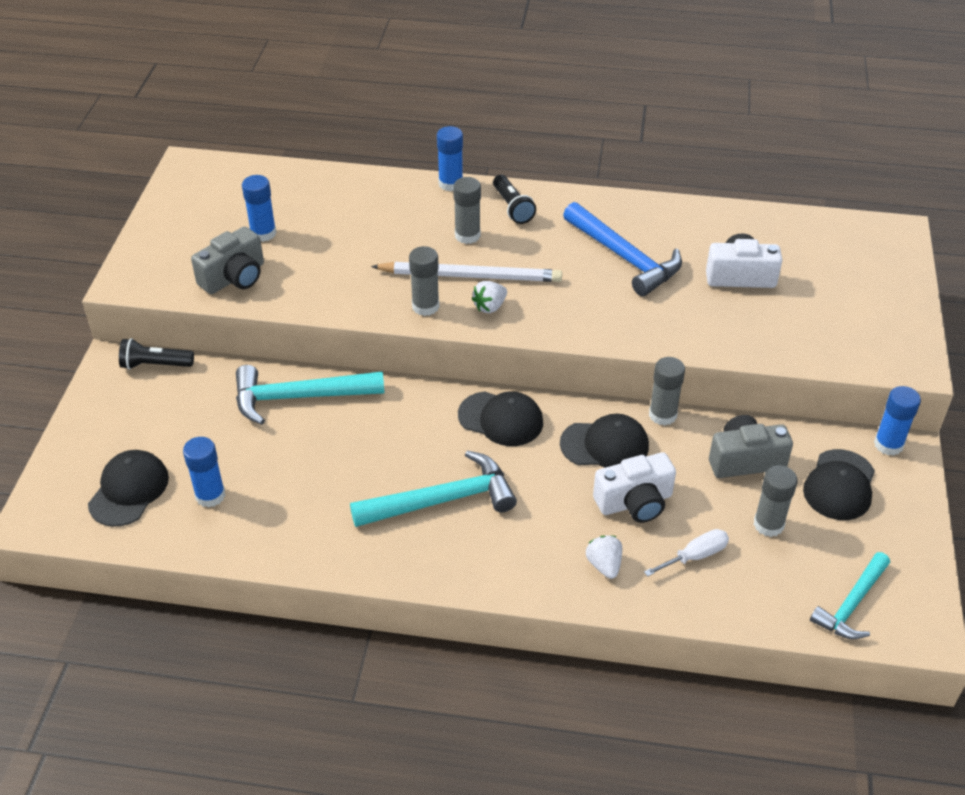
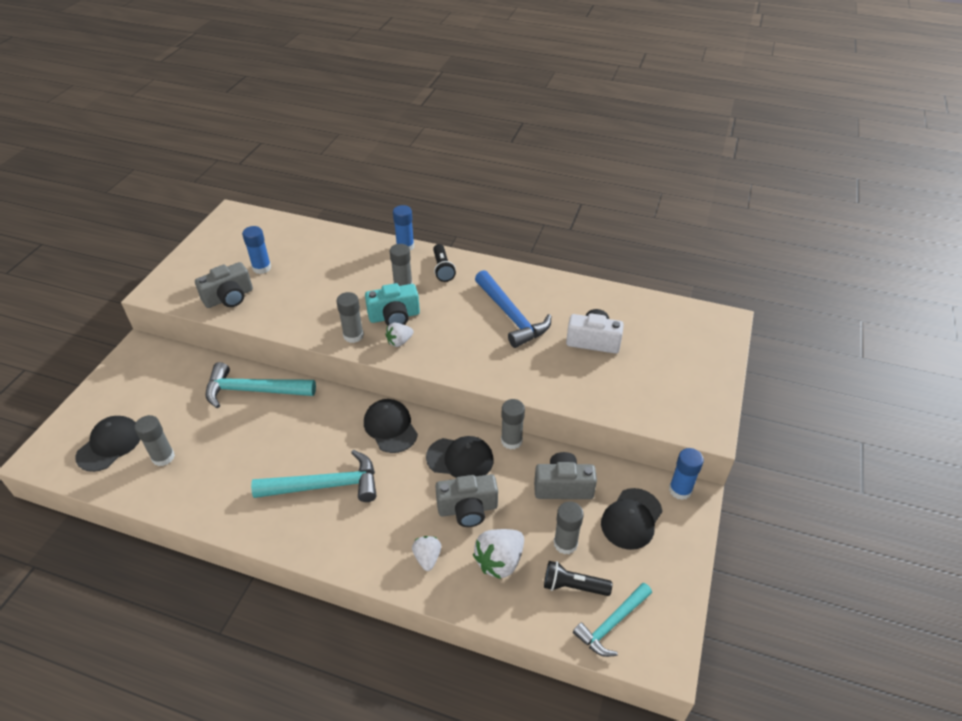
camera: 10 degrees right, 0 degrees up
black flashlight [119,338,194,369] -> black flashlight moved to [544,561,612,596]
blue glue stick [183,437,225,508] -> grey glue stick [134,415,175,466]
white pencil [371,262,562,282] -> turquoise camera [365,283,420,326]
black cap [458,391,543,446] -> black cap turned 150 degrees counterclockwise [364,399,418,453]
white camera [593,452,676,523] -> grey camera [435,474,498,527]
white screwdriver [644,529,729,577] -> white strawberry [473,529,524,579]

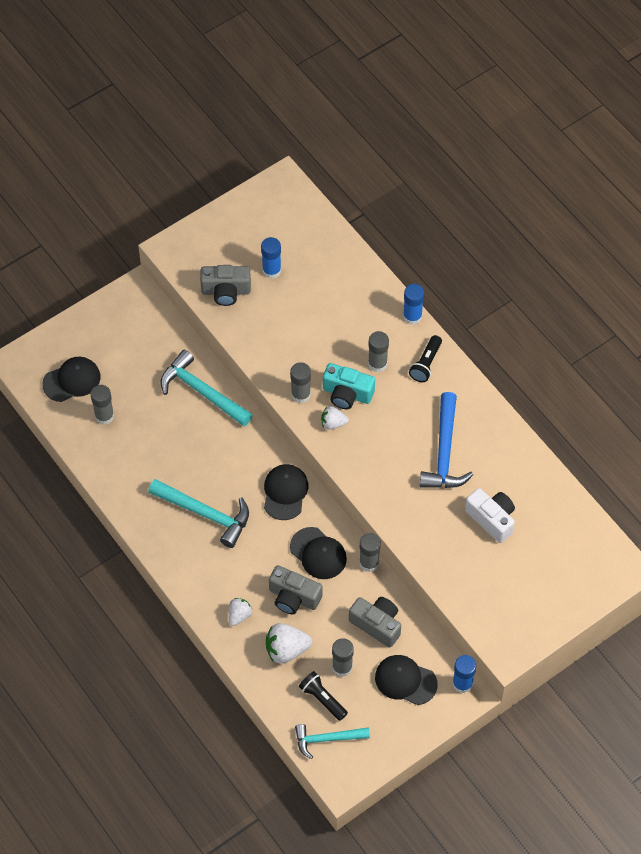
camera: 35 degrees right, 15 degrees up
black cap [601,488,662,550] -> black cap turned 45 degrees clockwise [375,655,438,705]

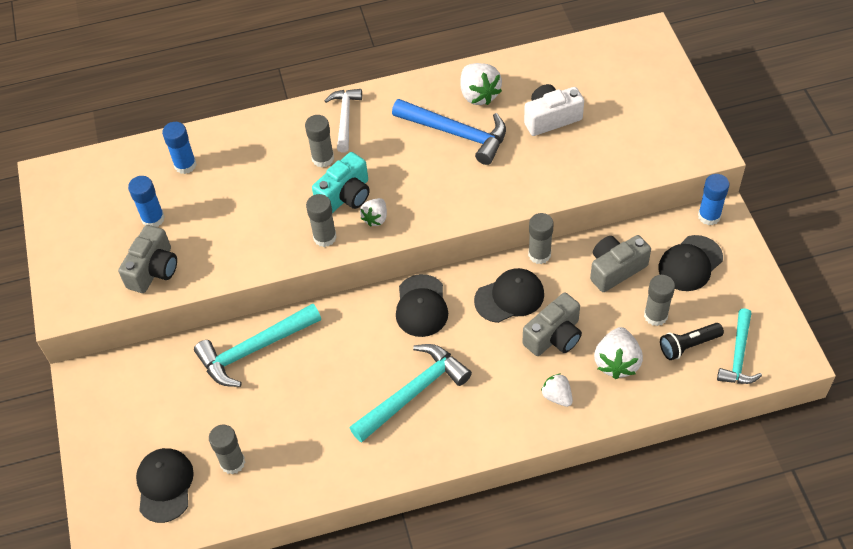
camera: 65 degrees left, 5 degrees down
black cap [264,464,308,520] -> black cap turned 120 degrees counterclockwise [396,274,448,337]
blue glue stick [403,284,424,325] -> blue glue stick moved to [162,122,197,174]
black flashlight [409,335,442,382] -> white hammer [324,89,362,153]
none -> white strawberry [461,63,502,105]

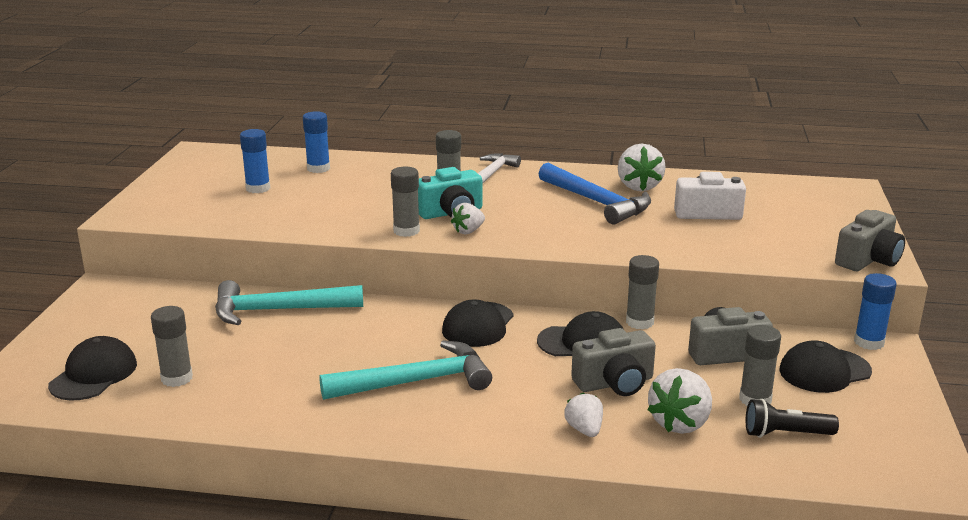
camera: 20 degrees right, 30 degrees down
grey camera [118,225,177,293] -> grey camera moved to [835,210,905,271]
turquoise hammer [717,308,762,384] -> none

